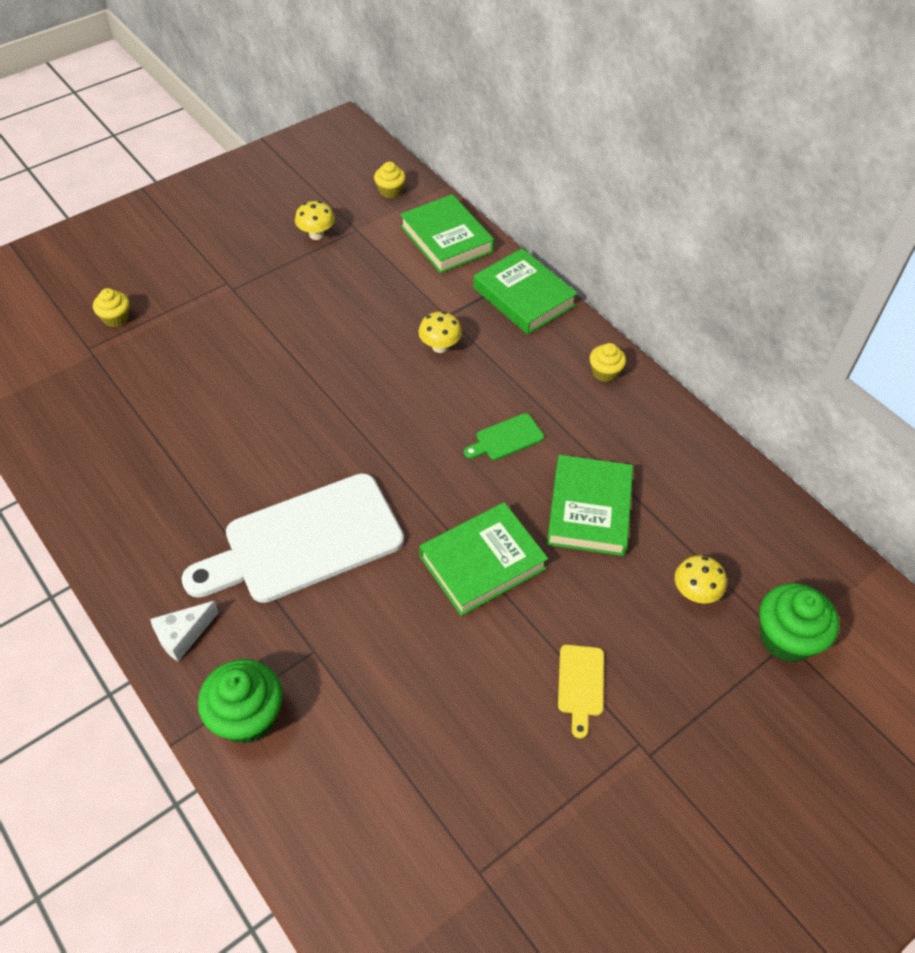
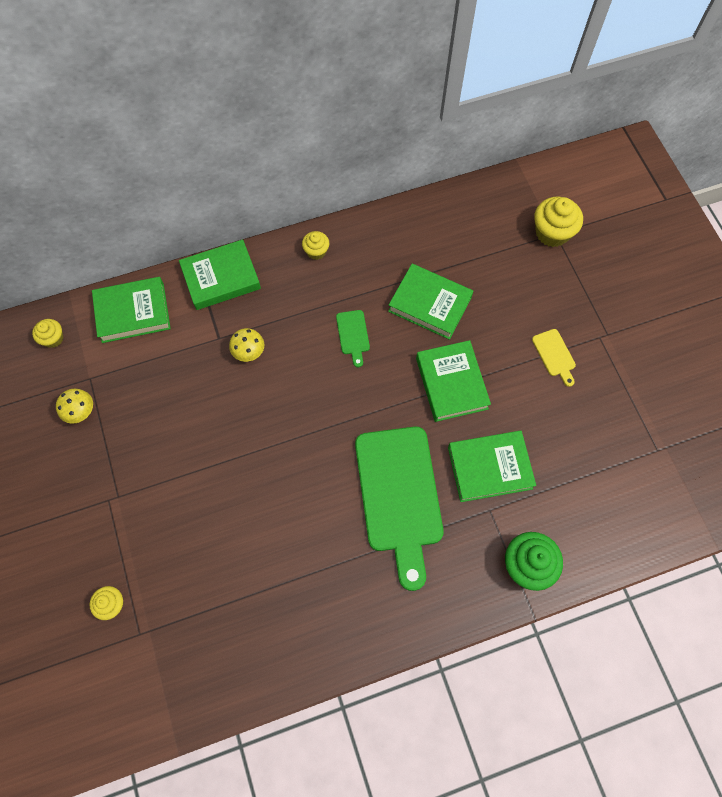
camera: 70 degrees left, 15 degrees up
white cheese [150,601,219,662] -> none
white cutting board [182,473,404,603] -> green cutting board [355,427,444,591]
yellow cutting board [558,645,604,738] -> yellow cutting board turned 45 degrees clockwise [532,329,576,387]
yellow mushroom [675,555,727,604] -> none
green cupcake [759,583,839,662] -> yellow cupcake [534,196,583,247]
none -> green book [448,431,536,502]

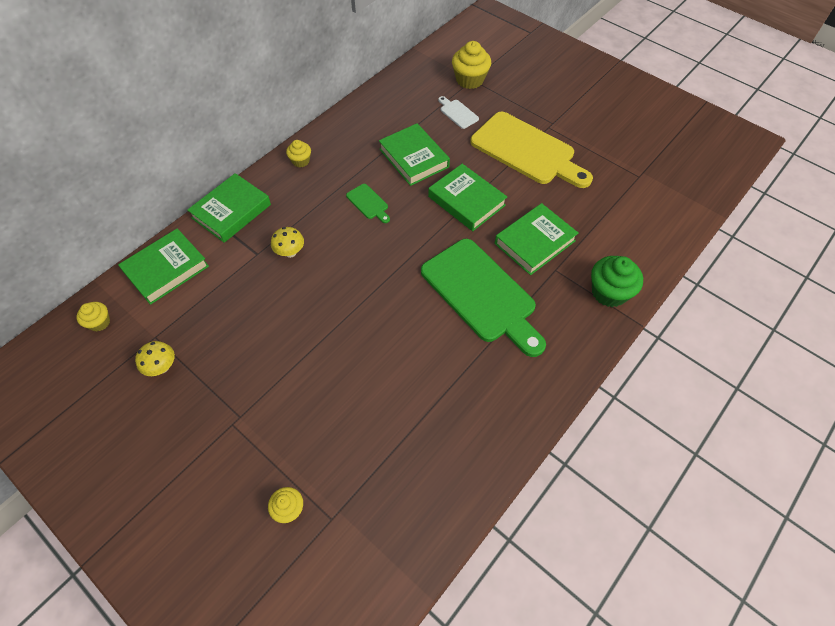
camera: 30 degrees left, 10 degrees down
green book [388,264,473,340] -> green book turned 60 degrees clockwise [379,123,450,186]
yellow cutting board [532,329,576,387] -> yellow cutting board [470,112,593,188], size x2.43
none -> white cutting board [438,96,479,129]

